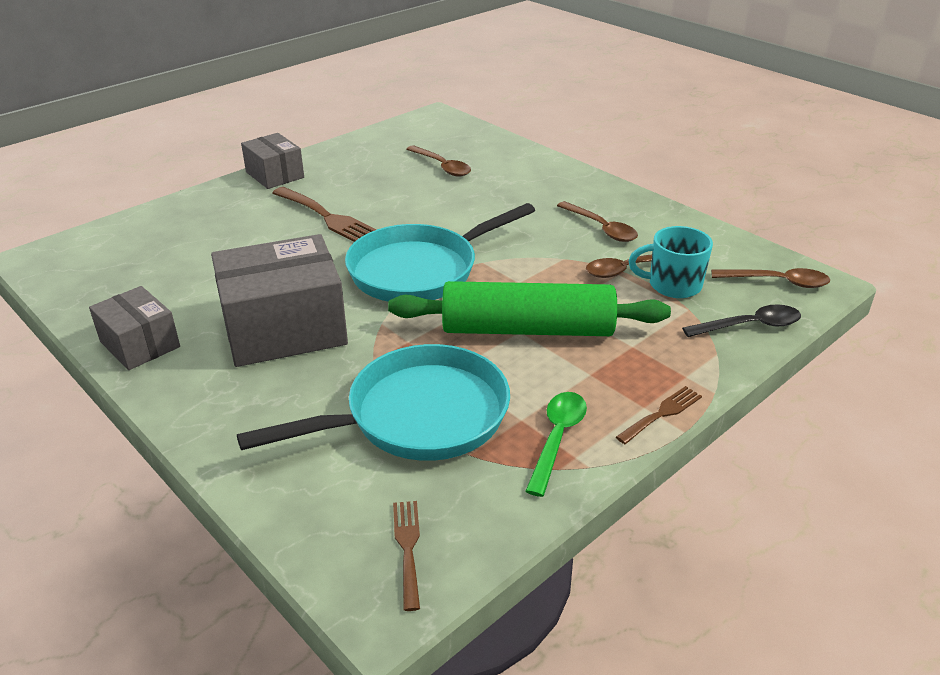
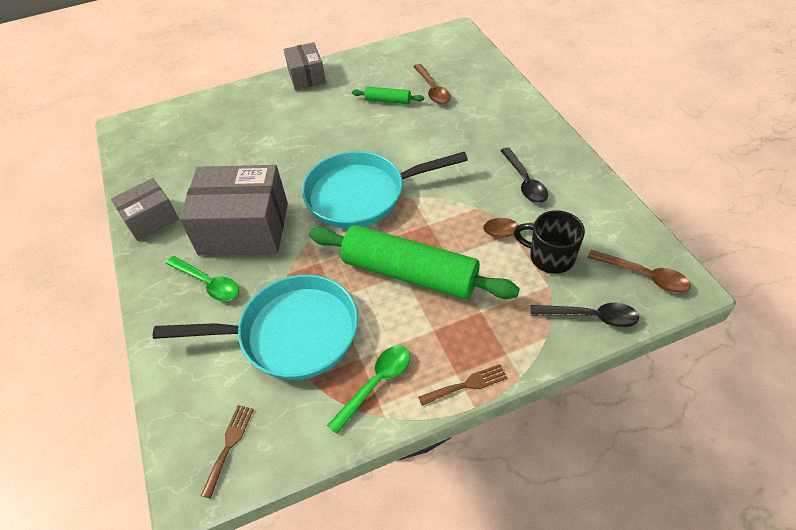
camera: 25 degrees right, 15 degrees up
grey box [89,286,180,370] -> grey box turned 75 degrees clockwise [111,178,179,241]
brown fork [272,187,376,242] -> none
brown spoon [557,201,638,242] -> black spoon [500,147,548,203]
turquoise mug [629,226,713,298] -> black mug [514,210,585,274]
none -> green spoon [166,256,239,301]
none -> green rolling pin [352,87,424,104]

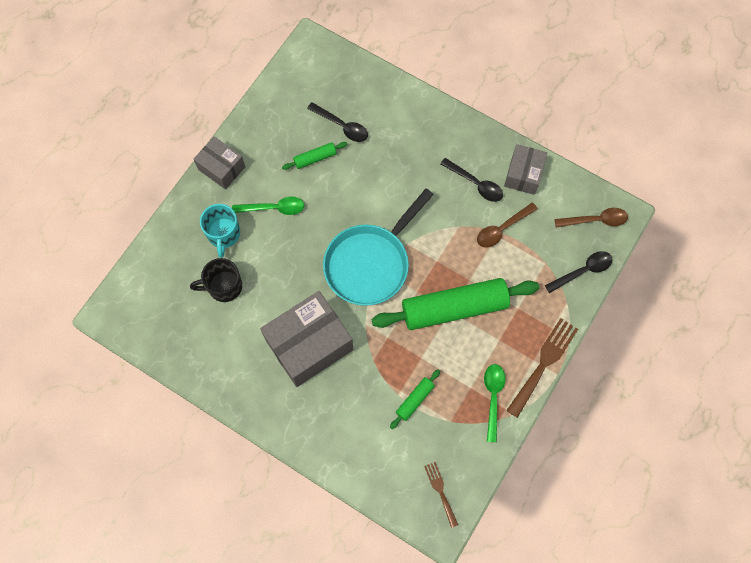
camera: 40 degrees left, 20 degrees up
grey box [111,178,179,241] -> grey box moved to [504,144,547,195]
turquoise pan [153,275,358,380] -> green rolling pin [390,369,440,429]
green spoon [166,256,239,301] -> green spoon moved to [232,196,305,215]
brown spoon [413,64,451,104] -> black spoon [307,102,368,142]
brown fork [418,364,507,406] -> brown fork [506,318,578,418], size x1.79
black mug [514,210,585,274] -> black mug moved to [190,258,242,302]
none -> turquoise mug [200,204,240,258]

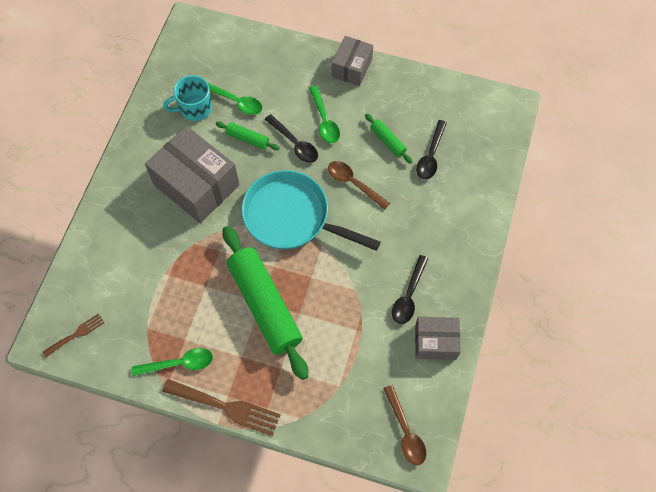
camera: 75 degrees right, 5 degrees down
black mug [190,258,242,302] -> green spoon [208,83,262,115]
turquoise mug [200,204,240,258] -> turquoise mug moved to [163,75,212,121]
green rolling pin [390,369,440,429] -> green rolling pin moved to [216,122,280,150]
brown spoon [477,203,538,247] -> brown spoon moved to [328,161,390,210]
black spoon [545,251,612,293] -> black spoon moved to [265,114,318,163]

